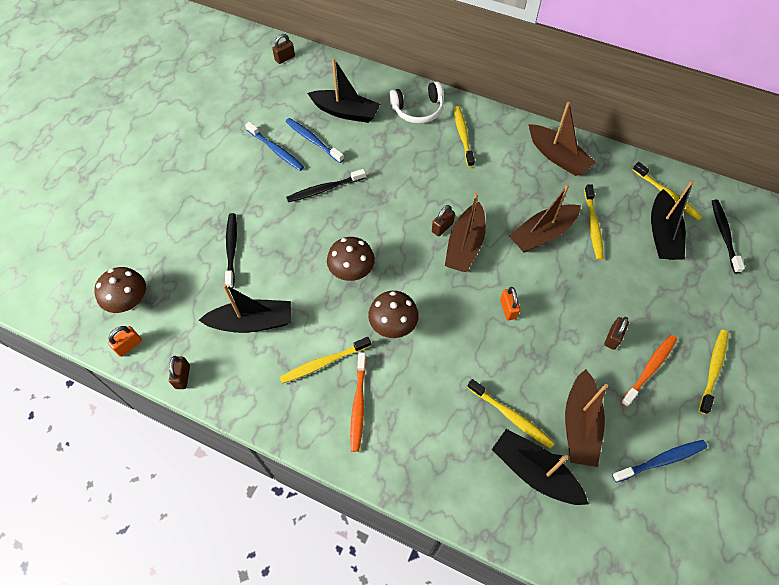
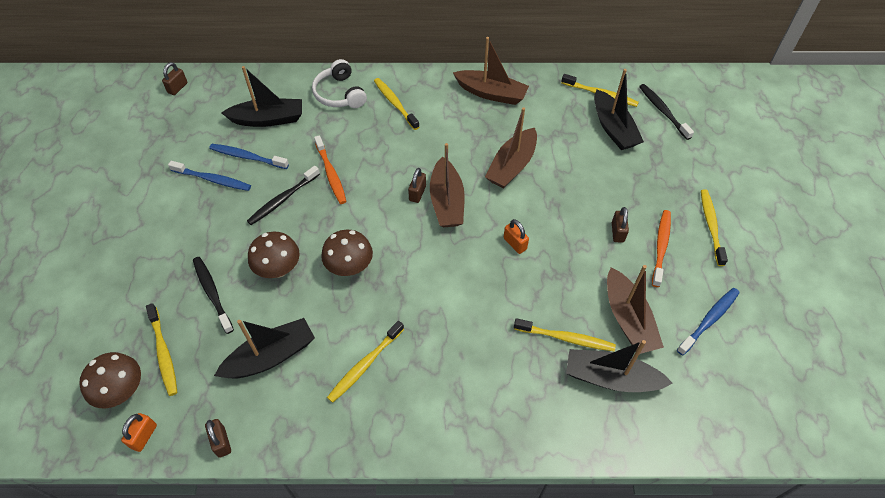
camera: 25 degrees left, 5 degrees down
orange toothbrush [350,352,366,452] -> orange toothbrush moved to [314,135,347,204]
brown mushroom [368,291,419,338] -> brown mushroom moved to [248,232,300,278]
white headphones [389,81,444,124] -> white headphones turned 105 degrees clockwise [312,59,367,108]
yellow toothbrush [584,184,604,260] -> yellow toothbrush moved to [146,303,177,396]

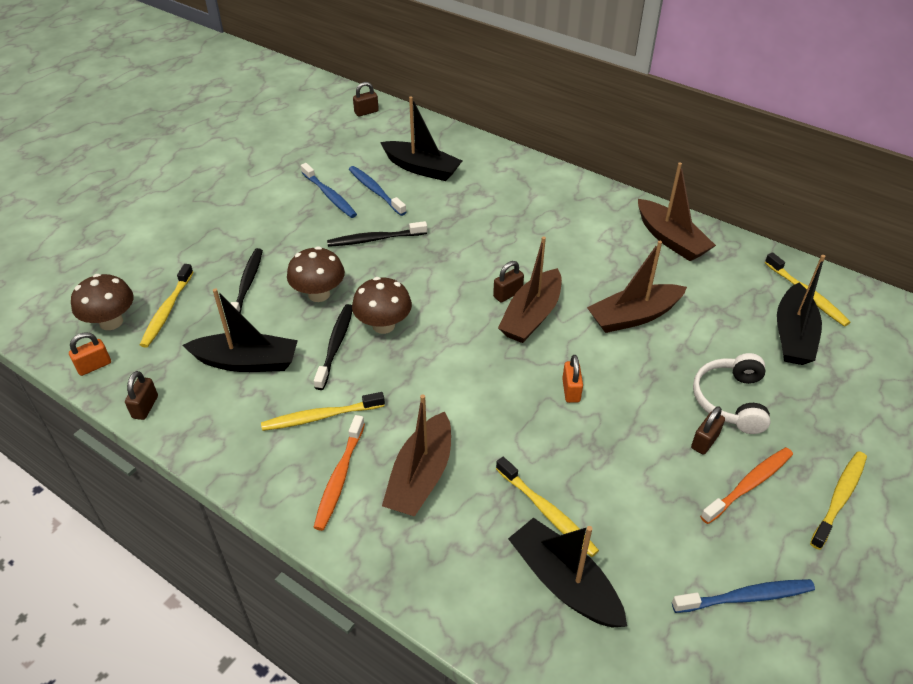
camera: 35 degrees right, 10 degrees down
white headphones [312,59,367,108] -> white headphones moved to [693,353,770,434]
orange toothbrush [314,135,347,204] -> orange toothbrush moved to [313,415,365,531]
yellow toothbrush [374,78,419,130] -> none
brown boat [607,265,664,354] -> brown boat moved to [382,394,451,516]
black toothbrush [639,84,694,140] -> black toothbrush moved to [314,304,353,390]

